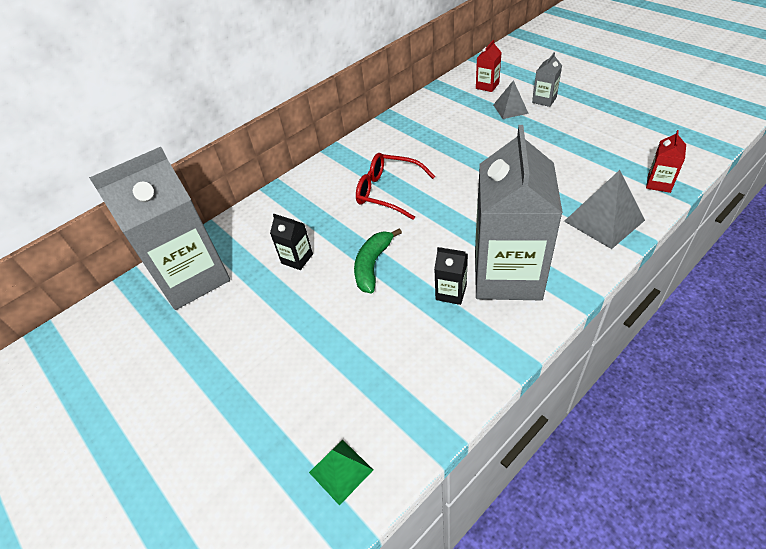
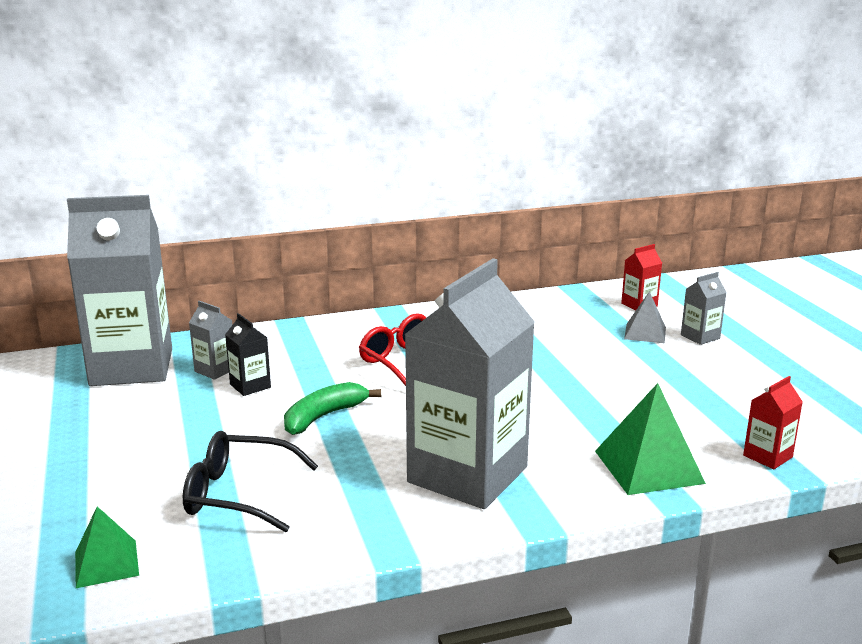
camera: 20 degrees right, 25 degrees down
black carton [434,247,468,305] -> none
grey pyramid [564,170,645,249] -> green pyramid [595,383,706,495]
none -> black glasses [183,431,318,532]
none -> grey carton [189,301,232,380]

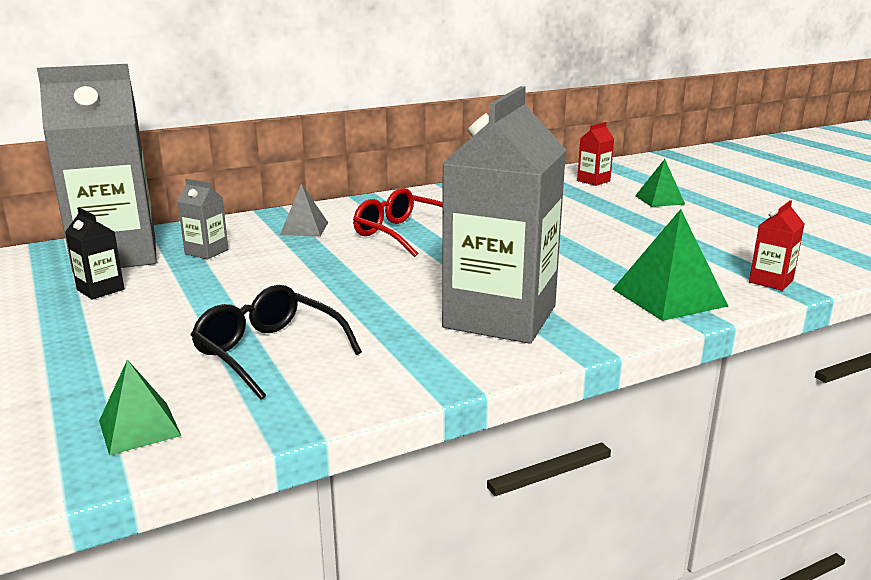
camera: 10 degrees left, 0 degrees up
black glasses [183,431,318,532] -> black glasses turned 45 degrees clockwise [191,285,362,400]
black carton [225,313,271,396] -> black carton moved to [65,207,124,300]
green banana [284,382,381,435] -> none
grey pyramid [624,291,666,343] -> grey pyramid moved to [280,184,328,236]
grey carton [681,272,727,345] -> green pyramid [635,159,685,207]

